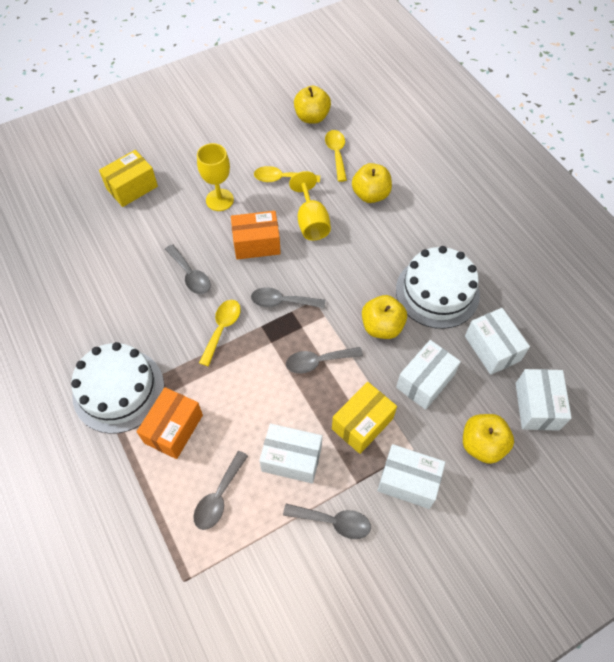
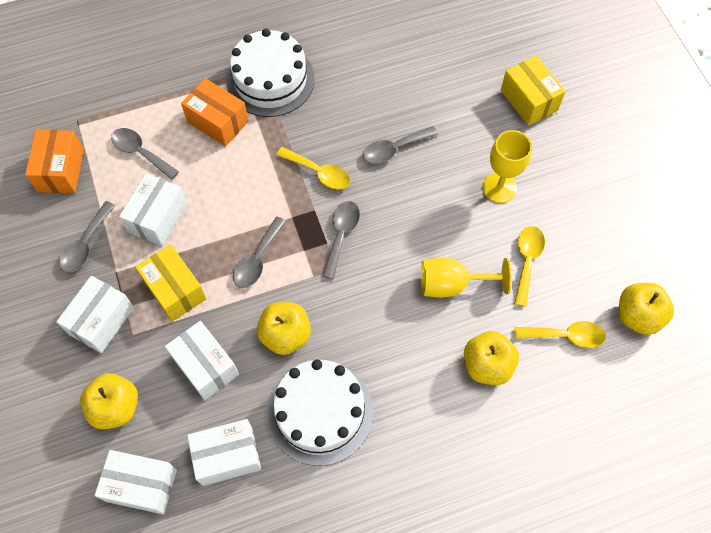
camera: 100 degrees right, 5 degrees up
orange box [231,211,281,260] -> orange box moved to [25,130,84,193]
grey spoon [286,347,363,374] -> grey spoon turned 150 degrees counterclockwise [233,217,286,288]

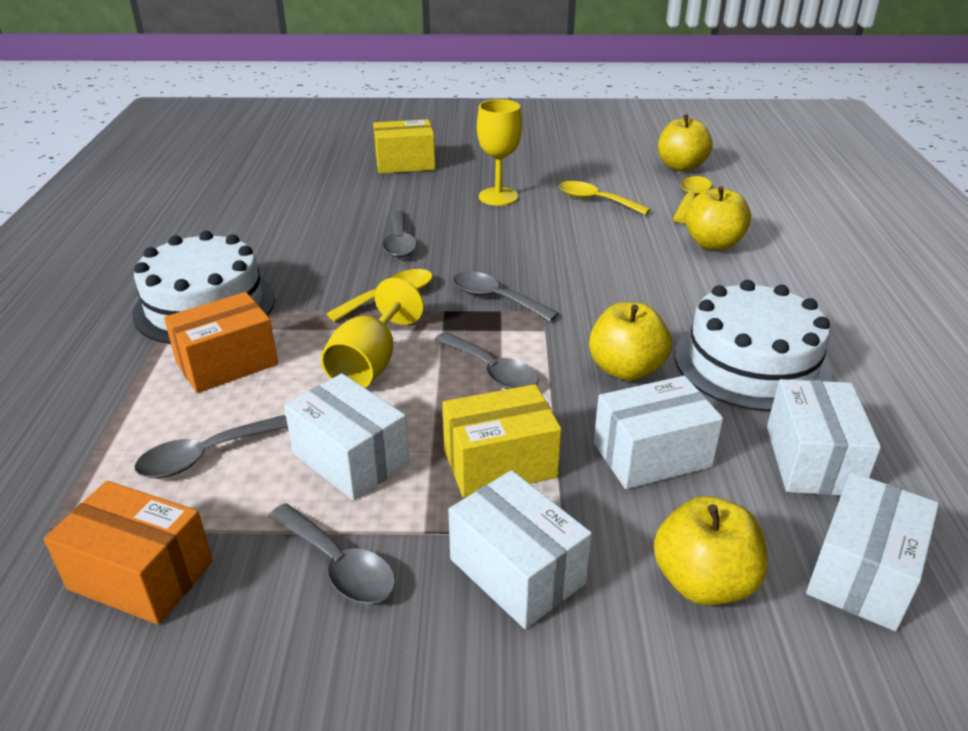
camera: 70 degrees left, 30 degrees down
yellow goblet [421,258,512,298] -> yellow goblet moved to [321,278,424,388]

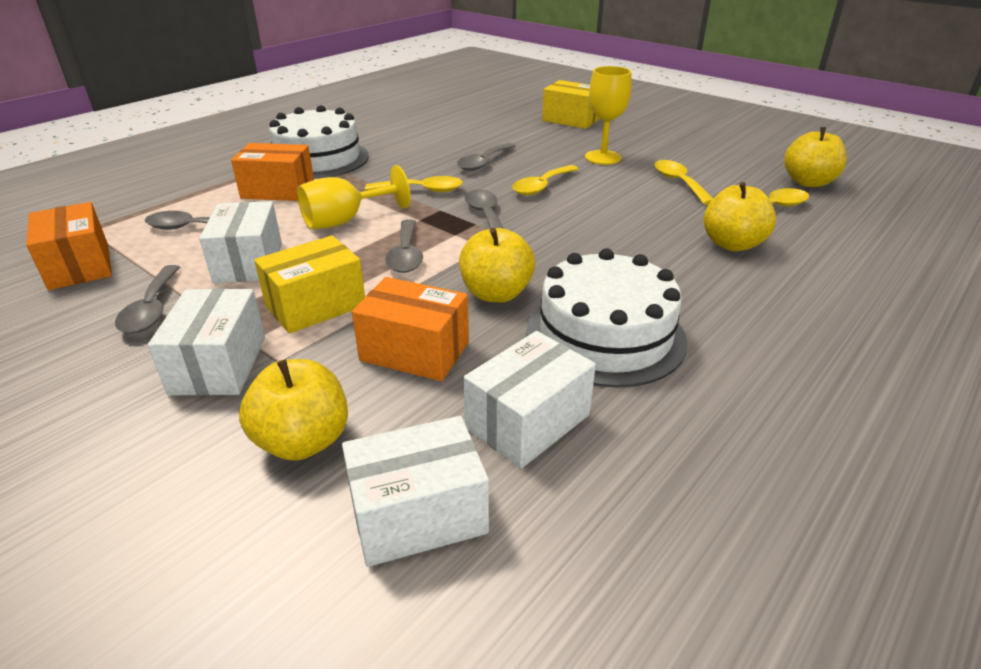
camera: 40 degrees right, 0 degrees up
yellow box [442,384,562,498] -> yellow box turned 60 degrees counterclockwise [254,236,365,334]
white box [594,376,723,489] -> orange box [352,277,469,381]
none -> yellow spoon [512,165,579,195]

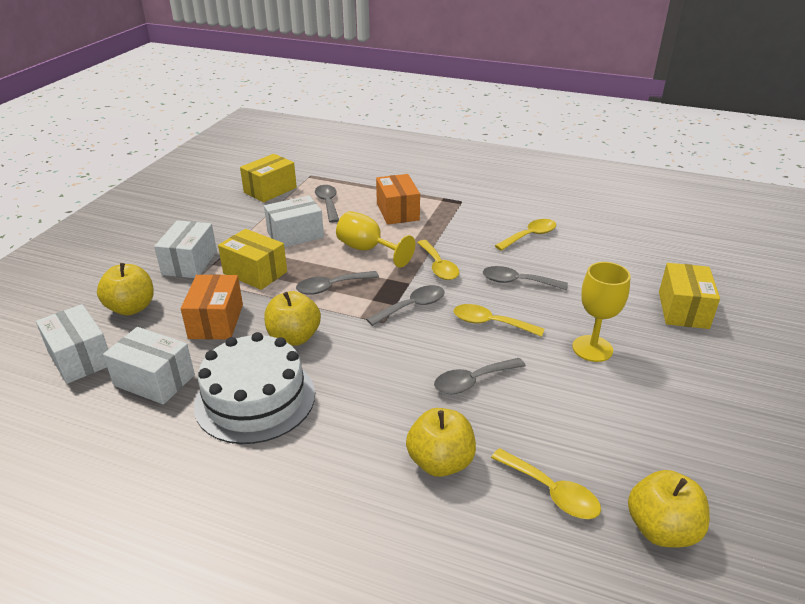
camera: 70 degrees right, 0 degrees up
orange box [26,202,112,290] -> yellow box [240,154,297,202]
grey spoon [115,265,180,334] -> grey spoon moved to [434,358,526,394]
white box [148,288,265,396] -> white box turned 60 degrees counterclockwise [154,220,217,278]
white cake [269,105,369,179] -> none
yellow spoon [655,160,713,205] -> yellow spoon moved to [495,219,556,251]

